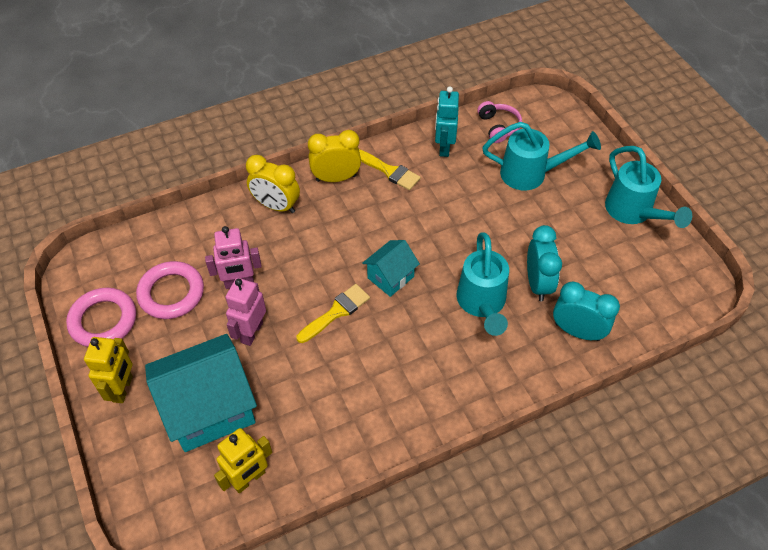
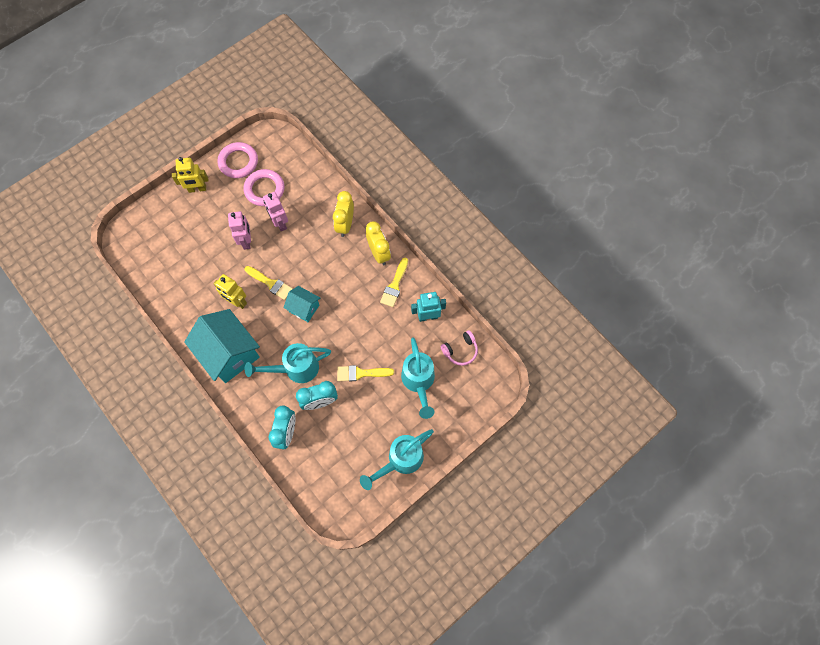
camera: 75 degrees right, 15 degrees up
turquoise house [145,334,257,452] -> turquoise house moved to [184,309,260,383]
yellow robot [214,428,272,493] -> yellow robot moved to [213,274,247,309]
pink robot [226,278,266,346] -> pink robot turned 75 degrees clockwise [228,211,251,250]
none -> yellow brush [337,365,394,381]

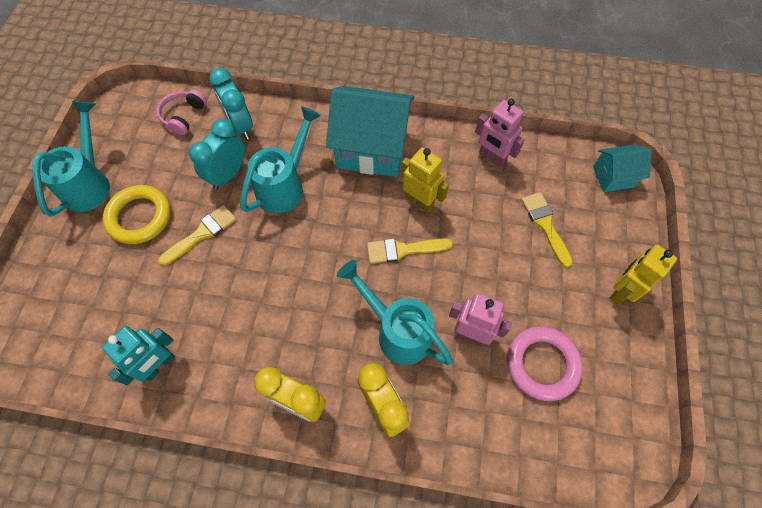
camera: 140 degrees right, 5 degrees down
yellow robot [213,274,247,309] -> yellow robot turned 45 degrees clockwise [401,148,449,213]
pink ring [217,142,258,178] -> none
pink robot [228,211,251,250] -> pink robot moved to [475,99,524,167]
turquoise house [283,286,320,322] -> turquoise house moved to [593,144,651,192]
yellow brush [380,258,408,307] -> yellow brush moved to [521,192,572,267]
turquoise watering can [401,338,435,419] -> turquoise watering can moved to [337,260,453,365]
pink headphones [441,330,478,366] -> pink headphones moved to [156,90,207,135]
none -> yellow ring [103,185,171,244]

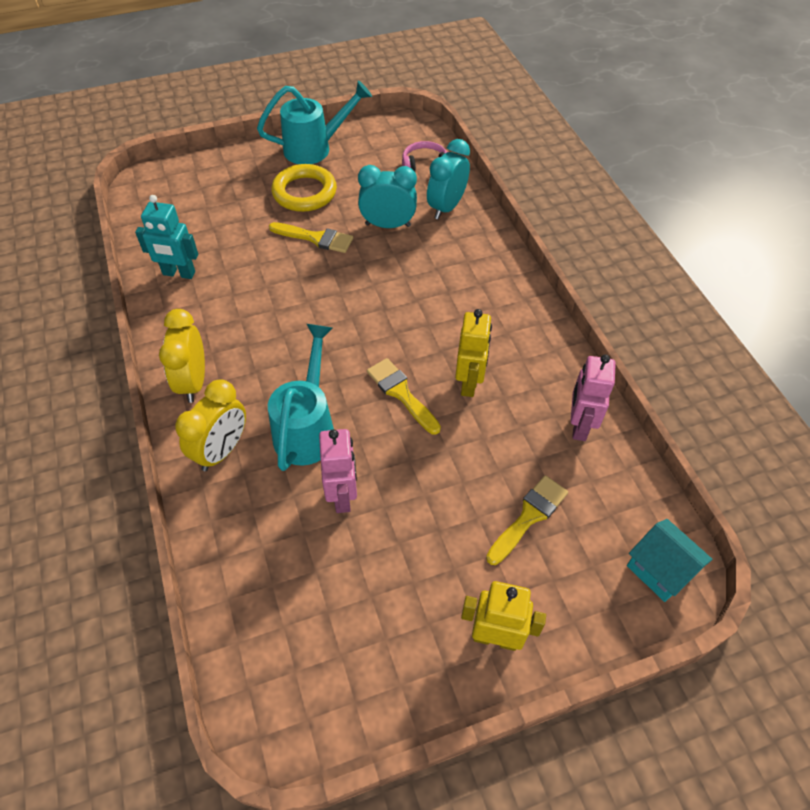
camera: 60 degrees right, 10 degrees down
turquoise watering can [240,106,321,213] -> none
turquoise house [326,86,414,177] -> none
pink ring [507,327,583,401] -> none

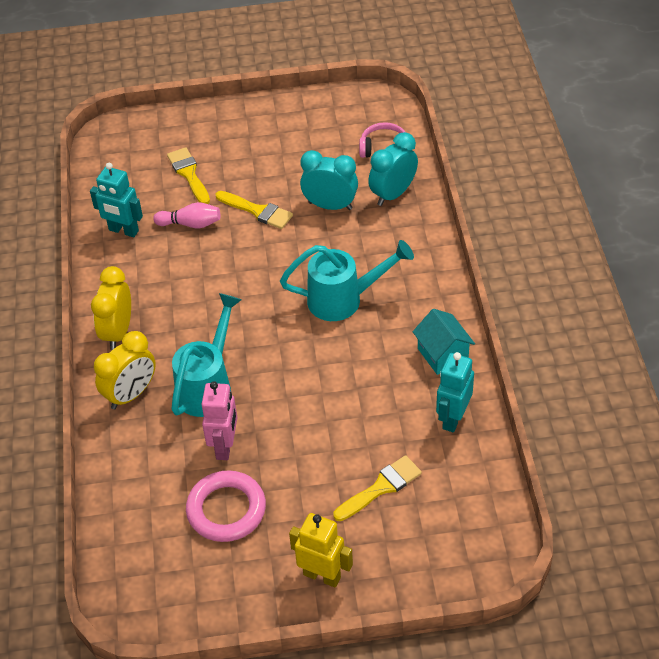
camera: 15 degrees right, 5 degrees down
turquoise watering can [257,80,372,164] -> turquoise watering can moved to [280,240,414,321]
yellow ring [271,164,337,212] -> none
yellow brush [367,358,441,435] -> yellow brush moved to [167,147,210,204]
yellow robot [455,309,492,397] -> none
pink robot [571,354,616,441] -> turquoise robot [436,352,474,432]
turquoise house [627,519,713,602] -> turquoise house moved to [413,309,475,375]
none -> pink bowling pin [153,202,220,228]
none -> pink ring [186,470,266,542]

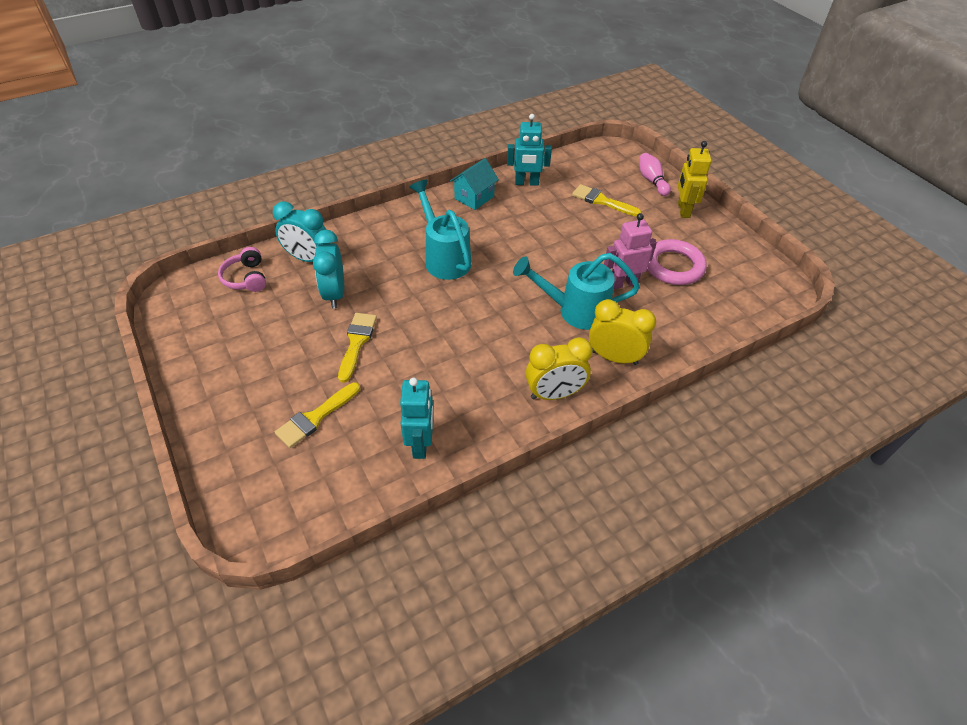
camera: 115 degrees left, 0 degrees up
pink bowling pin [153,202,220,228] -> pink bowling pin moved to [639,153,671,196]

